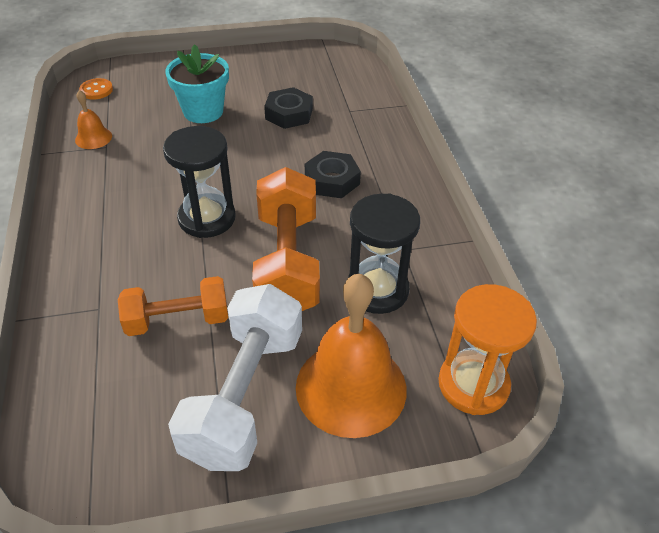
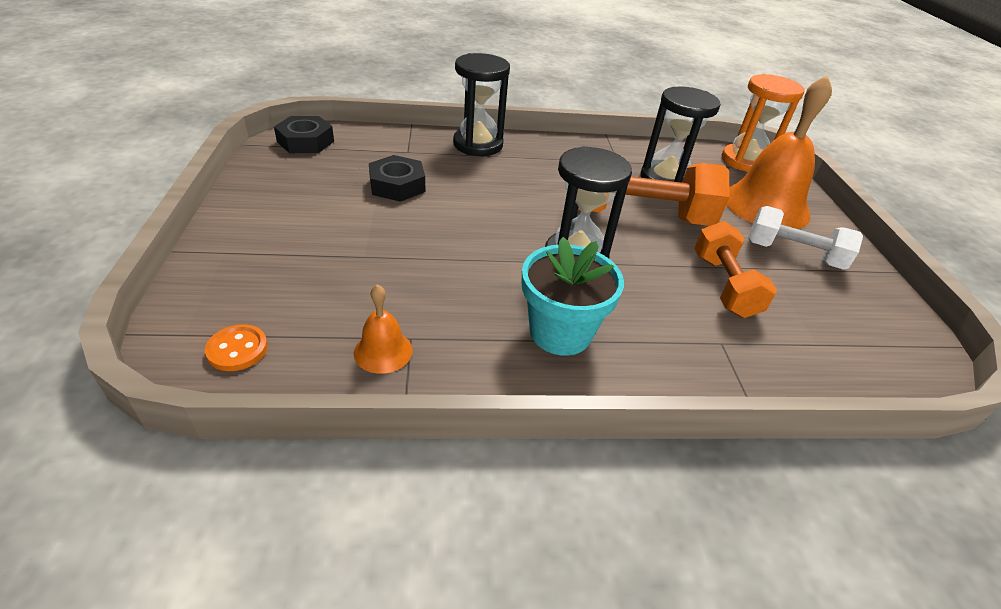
camera: 85 degrees left, 5 degrees down
turquoise flower pot [165,44,229,123] -> turquoise flower pot moved to [522,237,624,356]
white dumbbell [168,284,302,471] -> white dumbbell [748,206,863,270], size x0.63
black nut [305,151,361,198] -> black nut moved to [274,116,334,153]
none -> black hourglass [453,53,510,156]

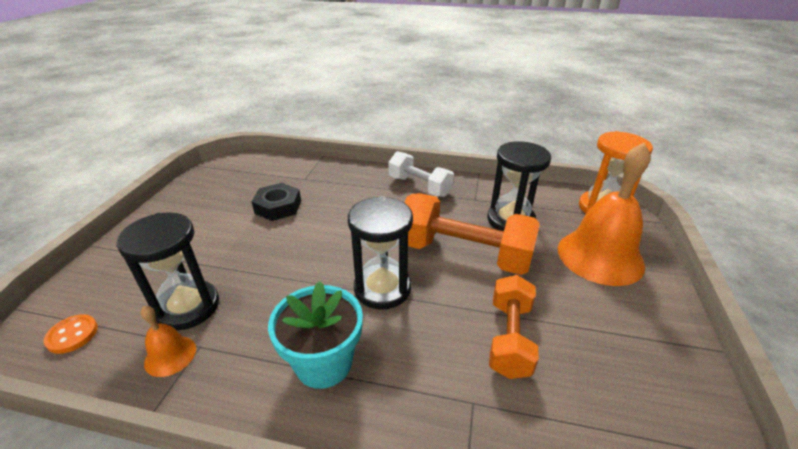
camera: 20 degrees right, 5 degrees down
black nut [274,116,334,153] -> none
black hourglass [453,53,510,156] -> black hourglass moved to [117,213,219,331]
white dumbbell [748,206,863,270] -> white dumbbell moved to [388,151,454,197]

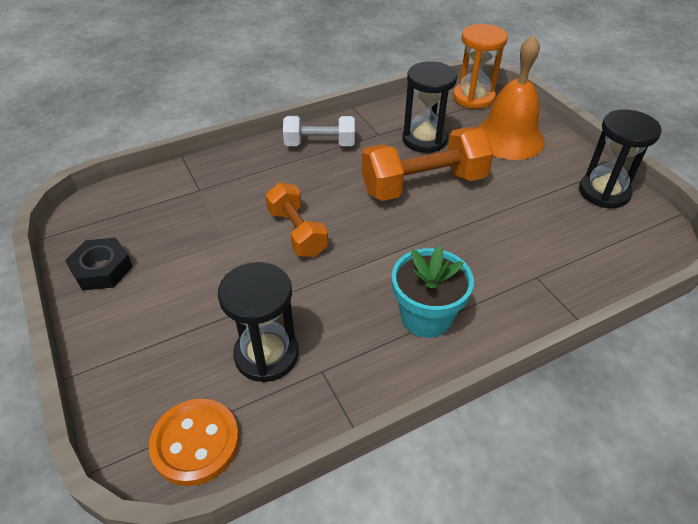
camera: 40 degrees left, 10 degrees up
orange button [44,314,98,354] -> orange button [149,399,239,486], size x1.75
orange bell [140,306,196,377] -> none
black nut [251,183,301,221] -> black nut moved to [65,237,133,291]
black hourglass [348,196,413,310] -> black hourglass moved to [579,109,662,208]
orange dumbbell [489,275,539,379] -> orange dumbbell moved to [266,183,328,257]

